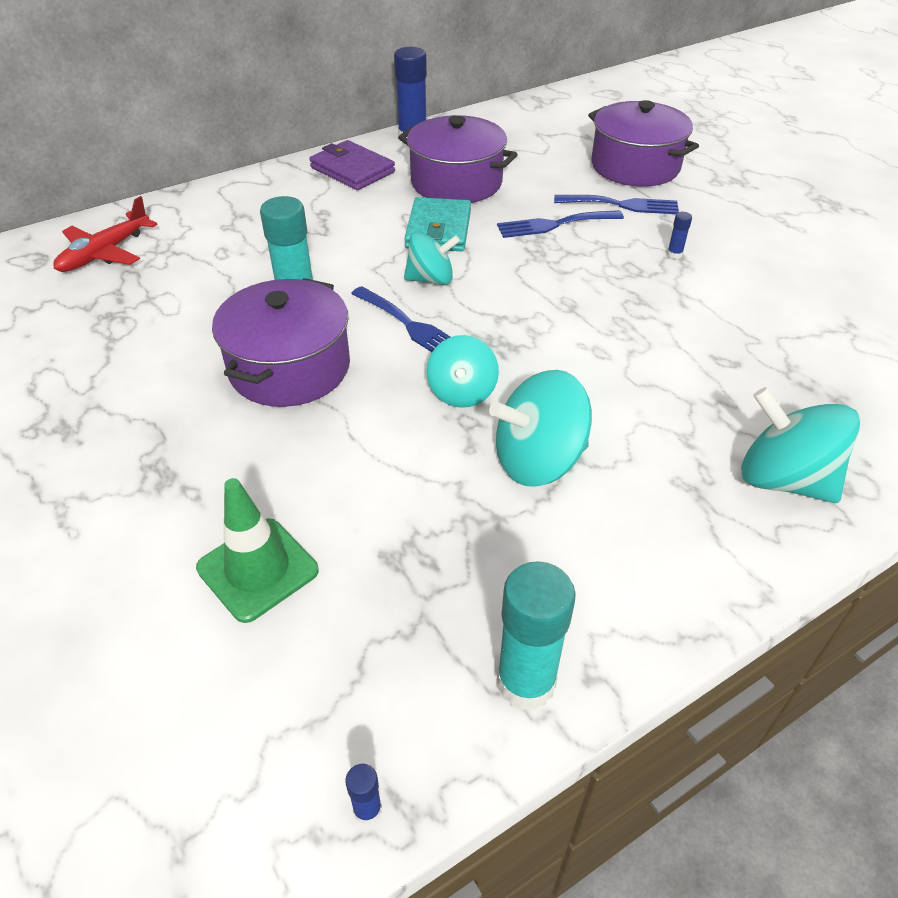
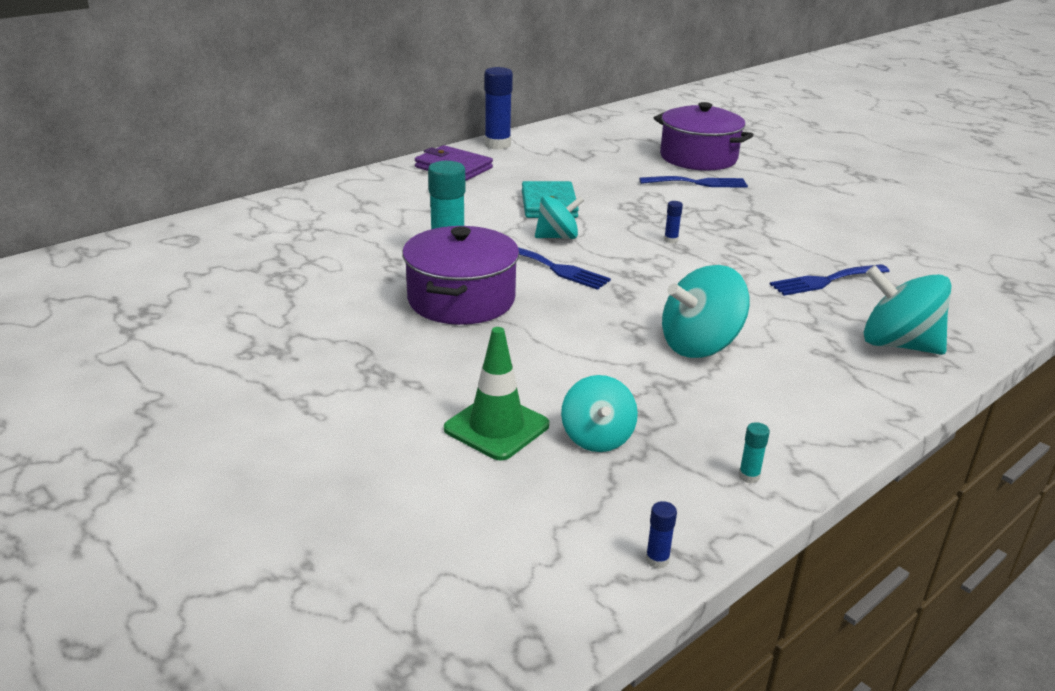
camera: 10 degrees left, 15 degrees down
red plane [53,196,158,272] -> none
purple pot [398,115,518,203] -> none
turquoise spinning top [427,335,499,408] -> turquoise spinning top moved to [561,375,638,452]
blue fork [497,210,624,238] -> blue fork moved to [770,264,890,296]
turquoise glue stick [497,561,576,710] -> turquoise glue stick [739,422,770,483], size x0.43
blue glue stick [667,212,692,259] -> blue glue stick moved to [664,201,683,243]

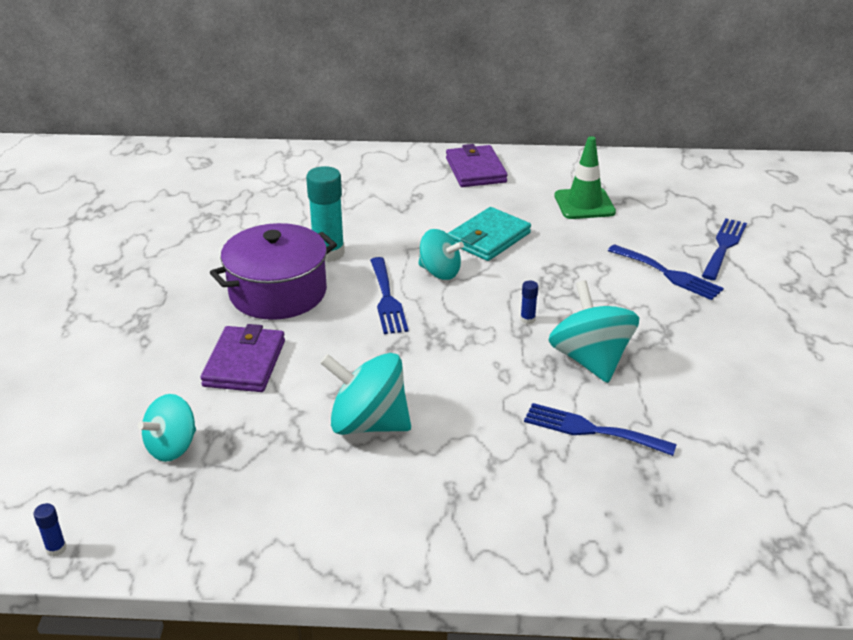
camera: 45 degrees right, 5 degrees up
green traffic cone [444,327,549,461] -> green traffic cone moved to [554,136,616,219]
blue glue stick [484,67,513,150] -> none
purple pot [654,102,754,171] -> blue fork [702,218,747,280]
turquoise glue stick [739,422,770,483] -> none
turquoise spinning top [864,265,952,355] -> turquoise spinning top moved to [549,280,639,383]
none -> purple wallet [200,324,285,392]

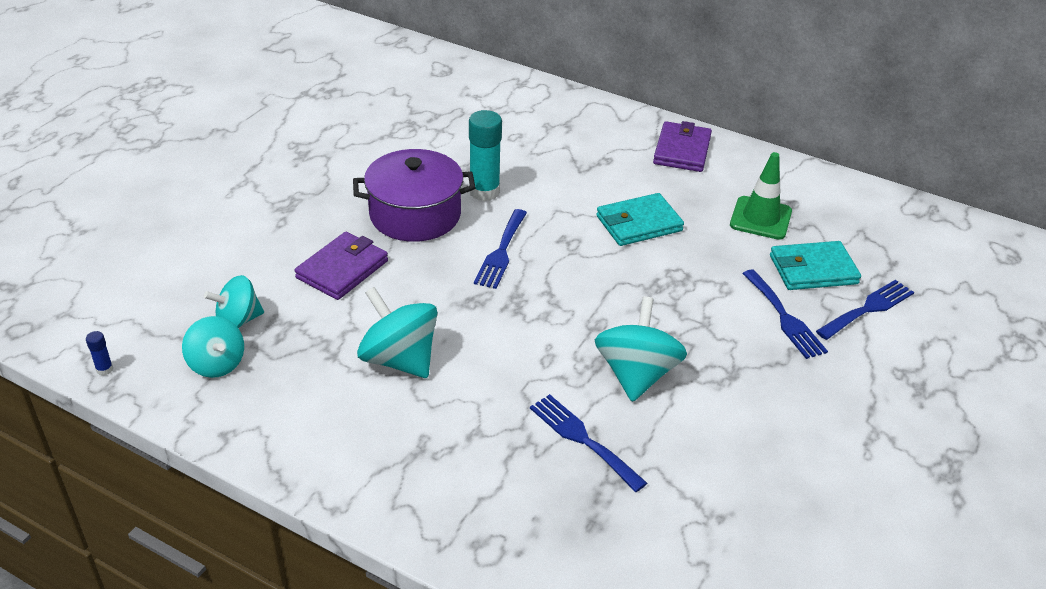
camera: 25 degrees right, 5 degrees up
turquoise spinning top [418,229,464,280] -> turquoise spinning top moved to [182,316,244,378]
blue glue stick [520,281,538,324] -> none
none -> turquoise wallet [770,241,861,290]

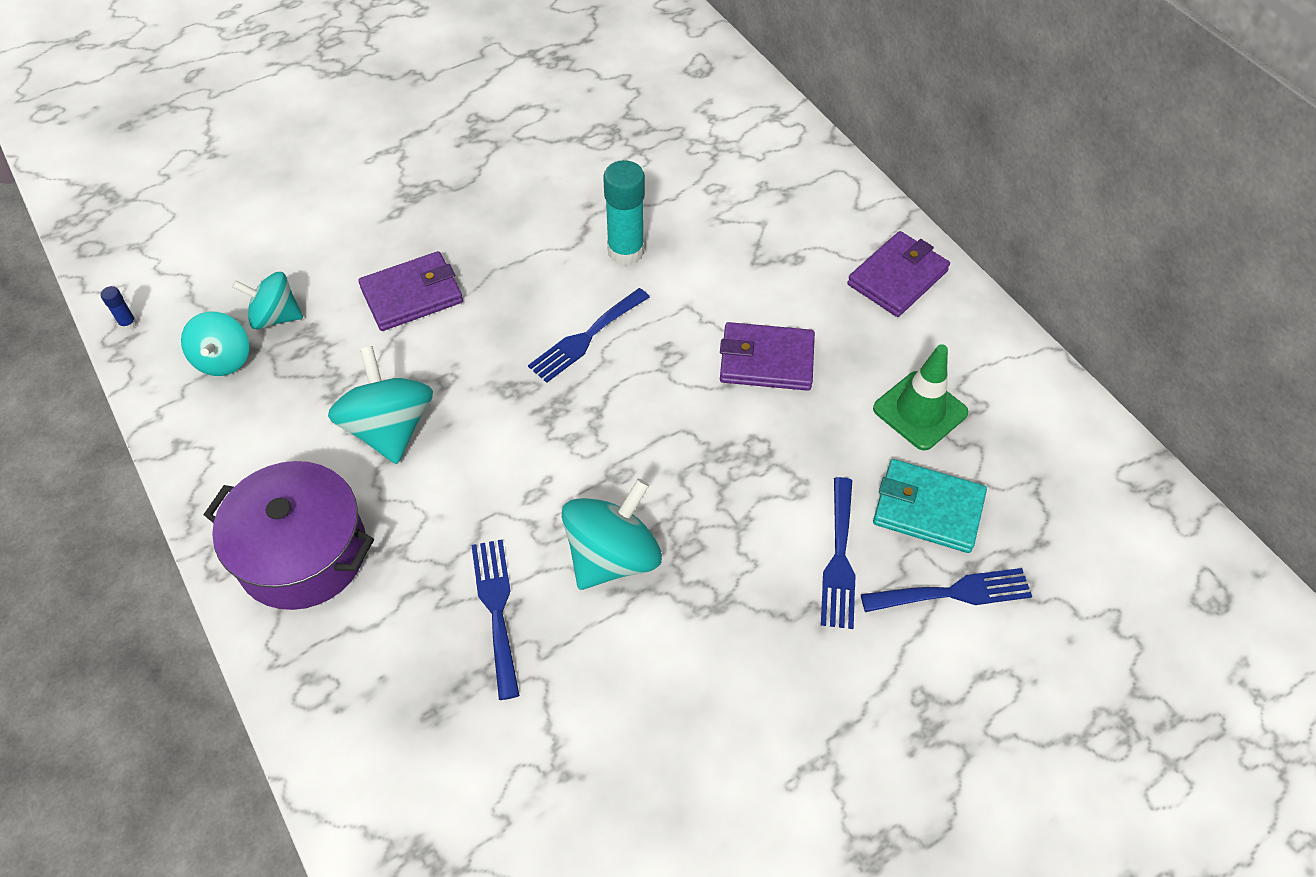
camera: 30 degrees right, 15 degrees up
purple pot [353,149,475,242] -> purple pot moved to [204,461,374,610]
turquoise wallet [596,193,684,246] -> purple wallet [720,322,815,391]

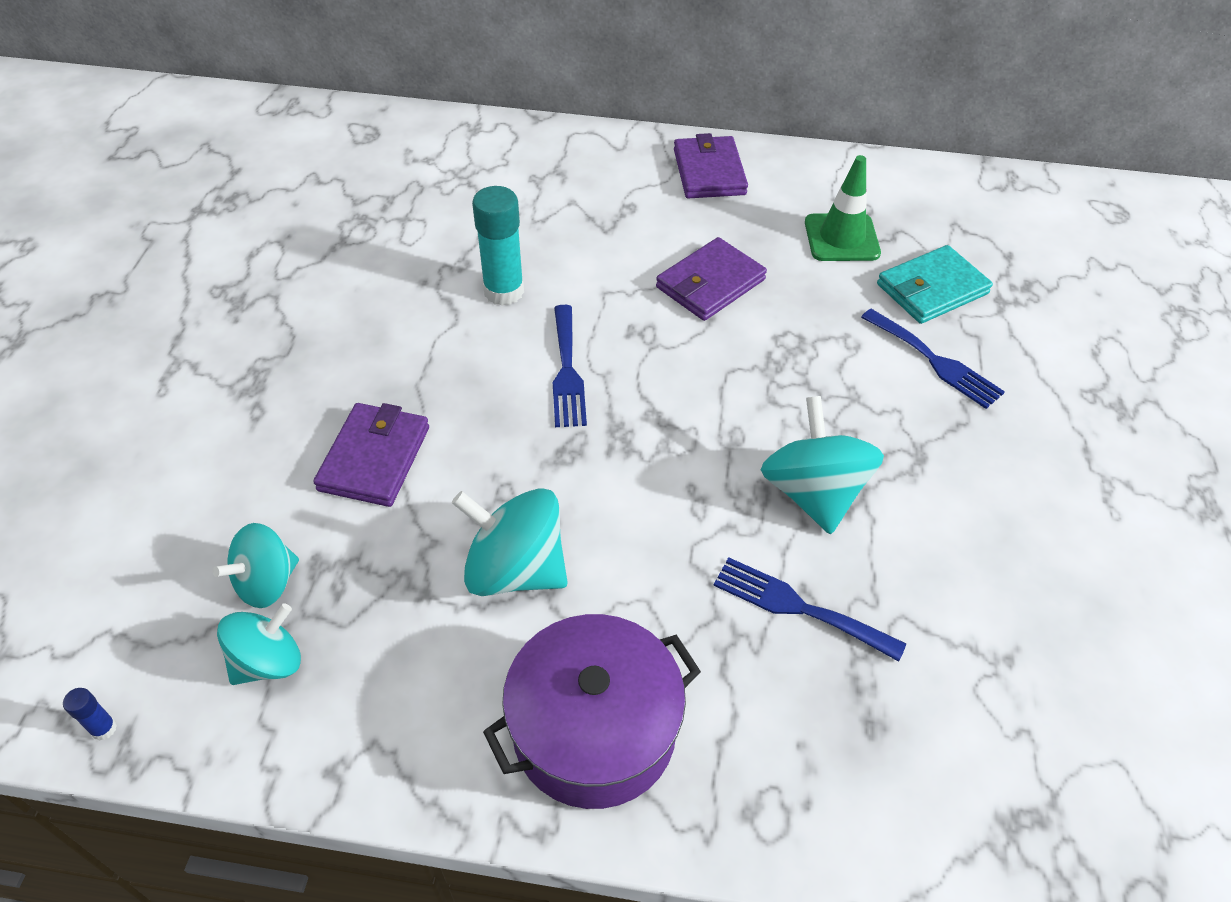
camera: 50 degrees left, 5 degrees down
turquoise spinning top [181,312,249,376] -> turquoise spinning top turned 75 degrees counterclockwise [217,603,301,685]
blue fork [861,568,1032,612] -> none

